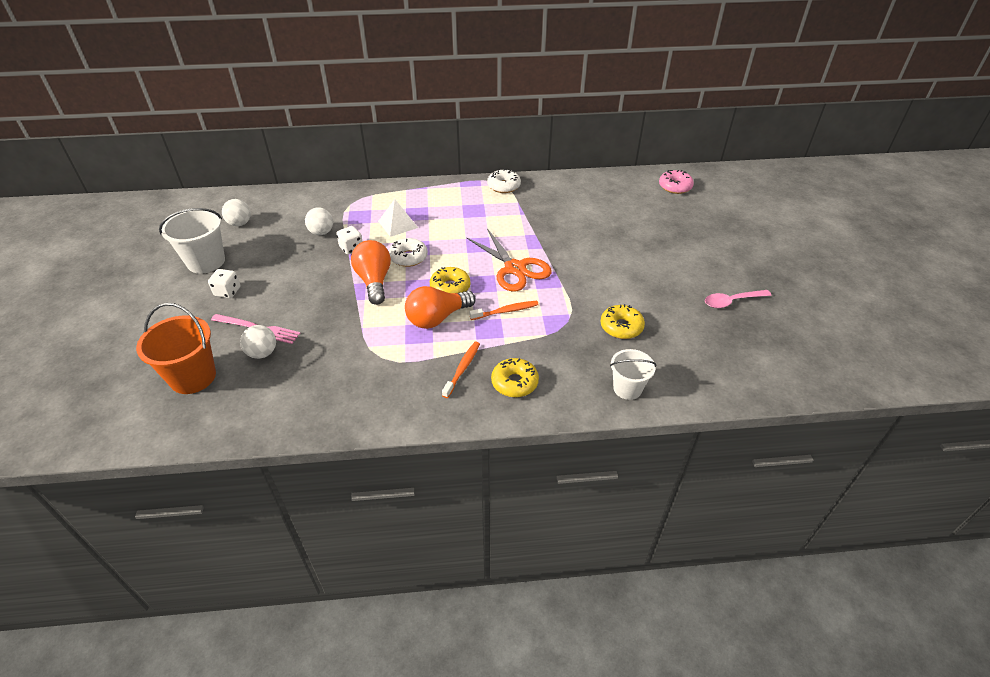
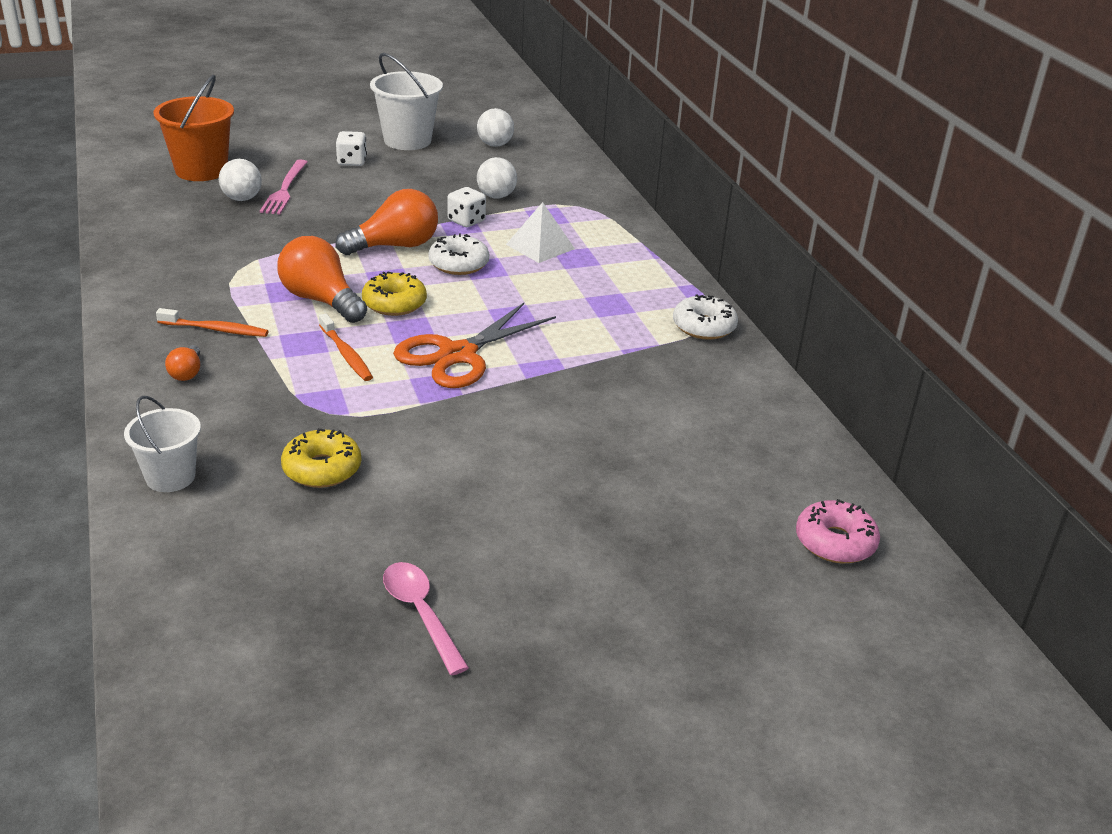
camera: 75 degrees right, 10 degrees down
yellow donut [491,358,539,397] -> orange light bulb [165,345,200,381]

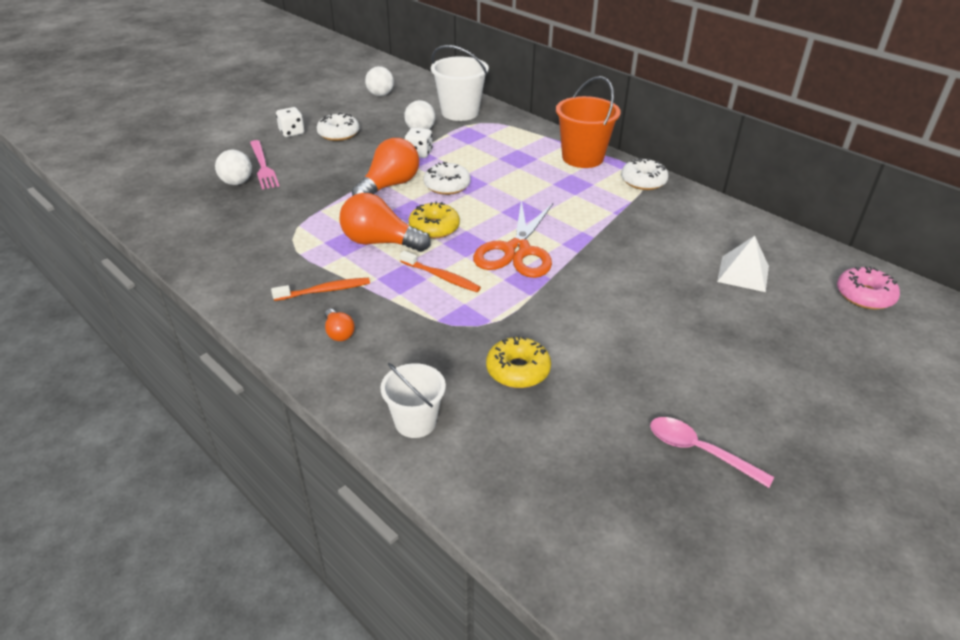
camera: 25 degrees left, 5 degrees up
orange bucket [153,75,234,181] -> orange bucket moved to [556,76,621,168]
white bucket [370,53,443,150] -> white bucket moved to [431,45,489,121]
white pyramid [506,202,575,263] -> white pyramid moved to [717,236,769,292]
none -> white donut [317,113,359,141]

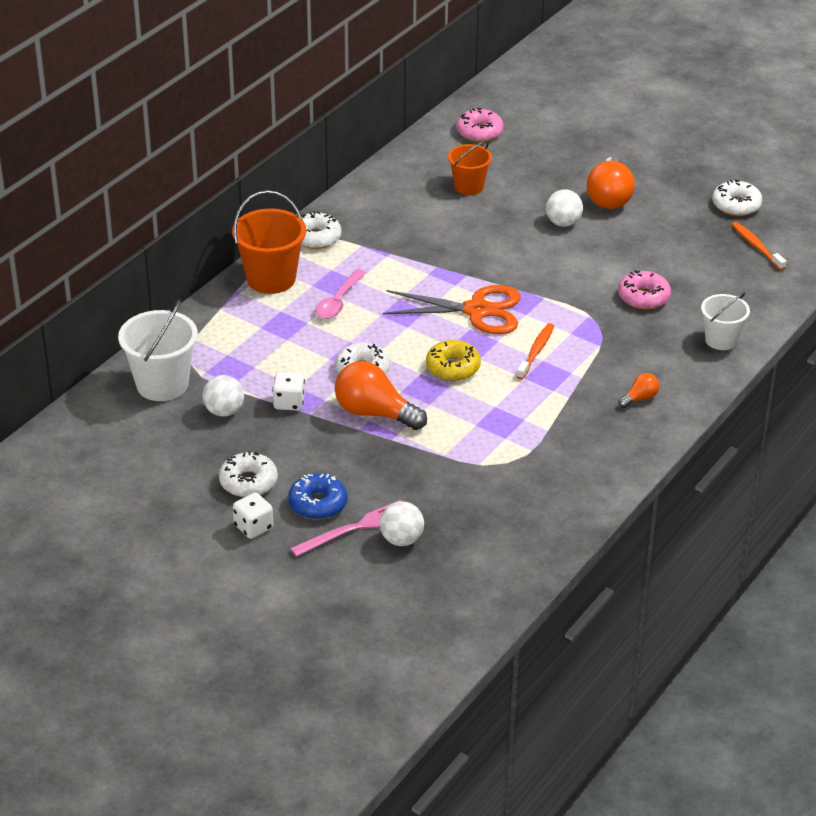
camera: 100 degrees left, 0 degrees up
orange toothbrush [271,278,370,301] -> orange toothbrush moved to [731,222,786,270]
orange light bulb [339,193,430,252] -> orange light bulb moved to [587,157,635,209]
white ball [365,66,394,96] -> white ball moved to [546,189,583,227]
yellow donut [486,336,551,388] -> pink donut [618,270,671,309]
pink spoon [650,417,774,488] -> pink spoon moved to [315,269,366,319]
white pyramid [717,236,769,292] -> orange bucket [448,141,492,195]
none -> blue donut [288,474,348,520]
none -> white donut [712,179,762,216]

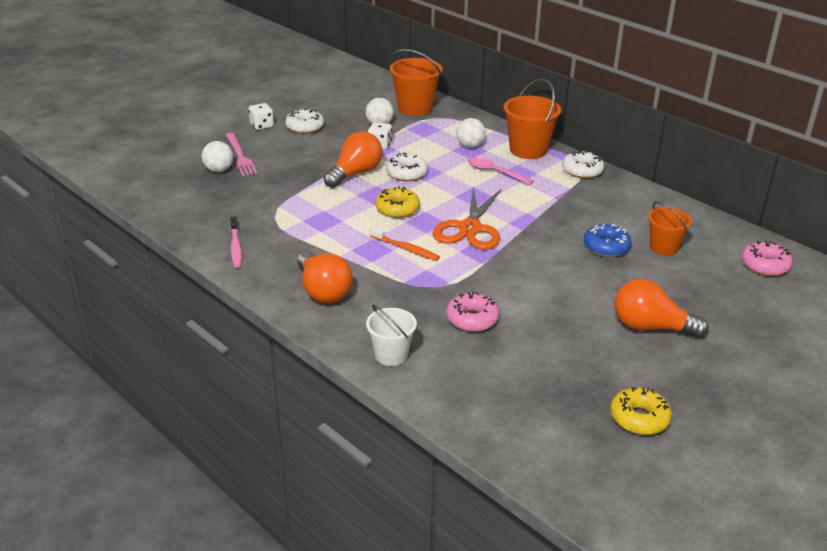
camera: 100 degrees right, 5 degrees down
white bucket [118,299,198,401] -> orange bucket [389,49,442,116]
blue donut [288,474,348,520] -> blue donut moved to [584,223,632,257]
white ball [546,189,583,227] -> white ball moved to [456,118,486,148]
orange light bulb [619,373,659,408] -> orange light bulb [298,251,353,303], size x2.07
white donut [712,179,762,216] -> yellow donut [610,387,672,435]
orange toothbrush [731,222,786,270] -> none
none -> pink toothbrush [230,217,242,268]

